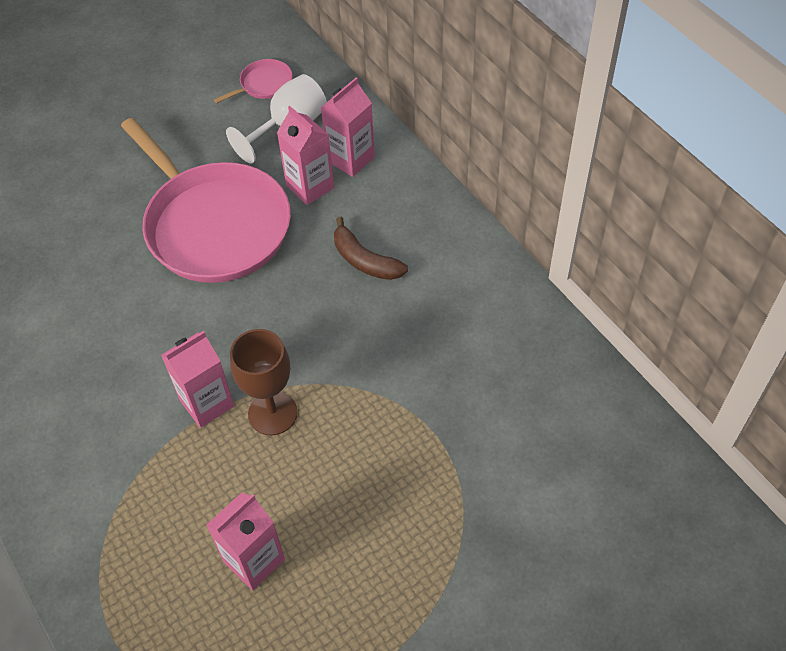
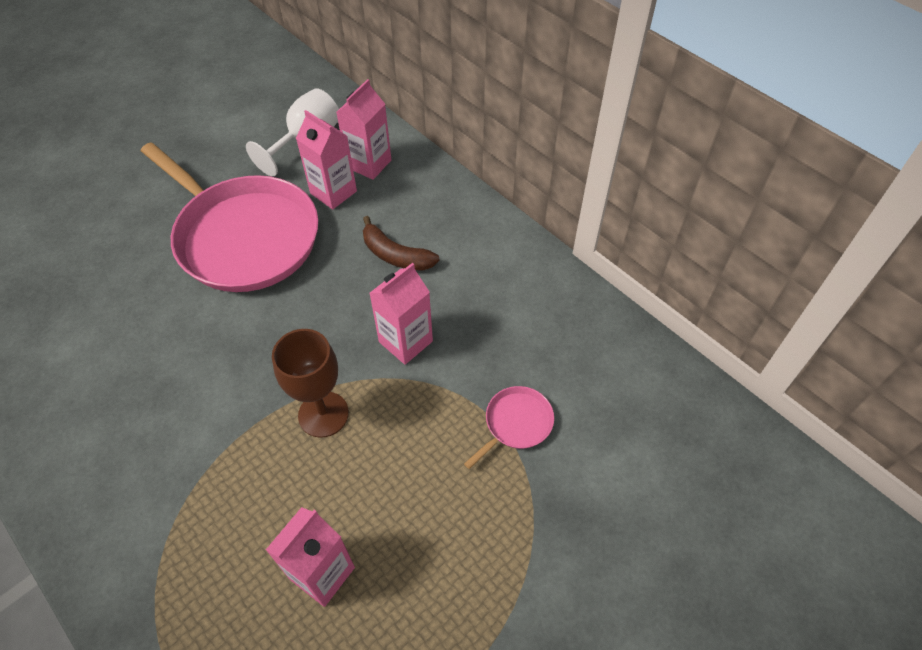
camera: 10 degrees left, 0 degrees up
pink carton [161,331,234,428] -> pink carton moved to [369,263,433,365]
pink pan [214,59,293,103] -> pink pan moved to [464,386,554,469]

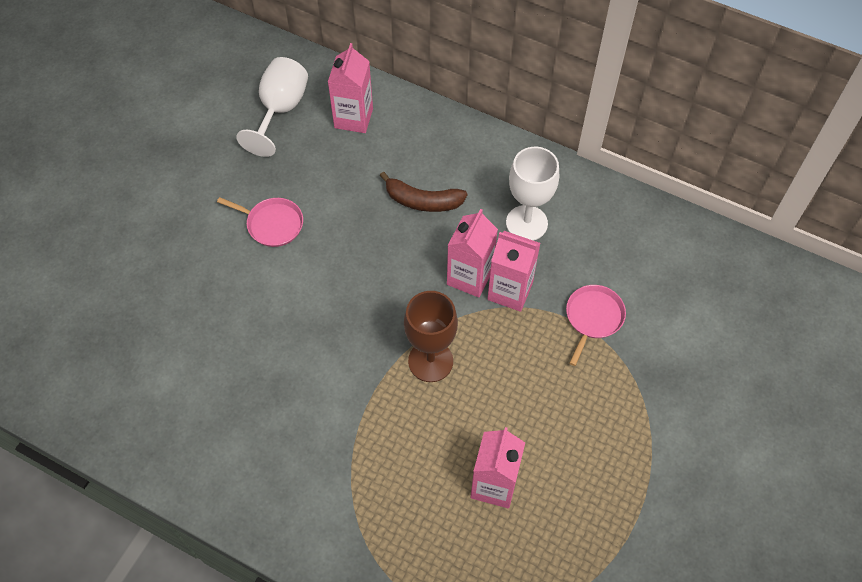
camera: 20 degrees left, 5 degrees up
pink pan [141,142,318,292] -> pink pan [217,197,303,247], size x0.40
pink carton [296,110,357,209] -> pink carton moved to [487,231,540,312]
none -> white goblet [506,147,559,241]

